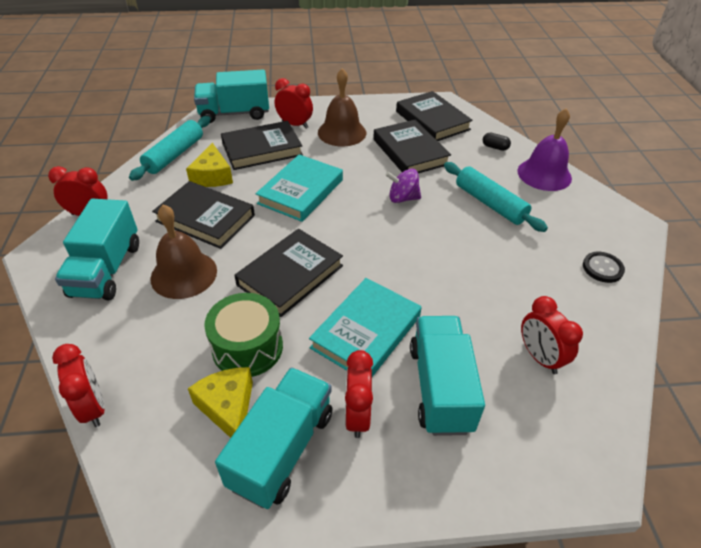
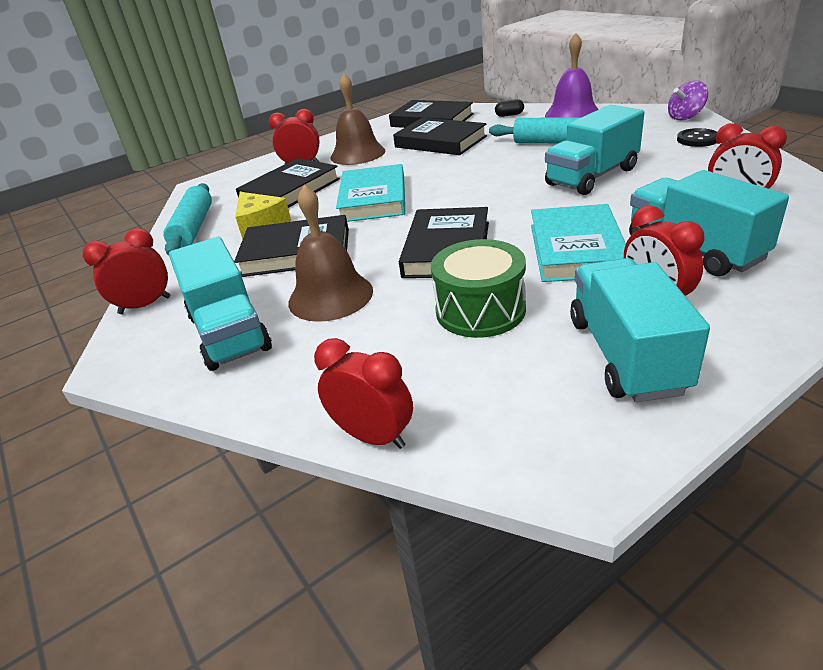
camera: 25 degrees left, 10 degrees down
yellow cheese [188,367,253,438] -> none
turquoise truck [194,70,269,123] -> turquoise truck moved to [545,105,645,195]
purple spinning top [386,169,421,203] -> purple spinning top moved to [668,80,708,120]

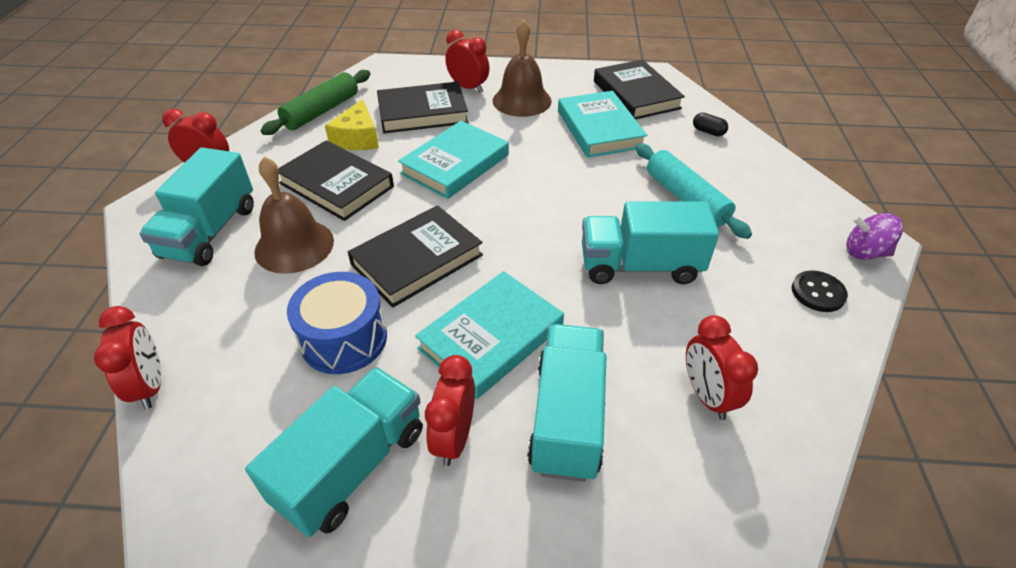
camera: 35 degrees right, 10 degrees up
turquoise rolling pin [163,183,212,256] -> green rolling pin [261,70,371,135]
black book [393,117,487,155] -> turquoise book [558,91,647,158]
green drum [431,239,526,338] -> blue drum [287,272,387,374]
purple bell [545,33,599,118] -> none

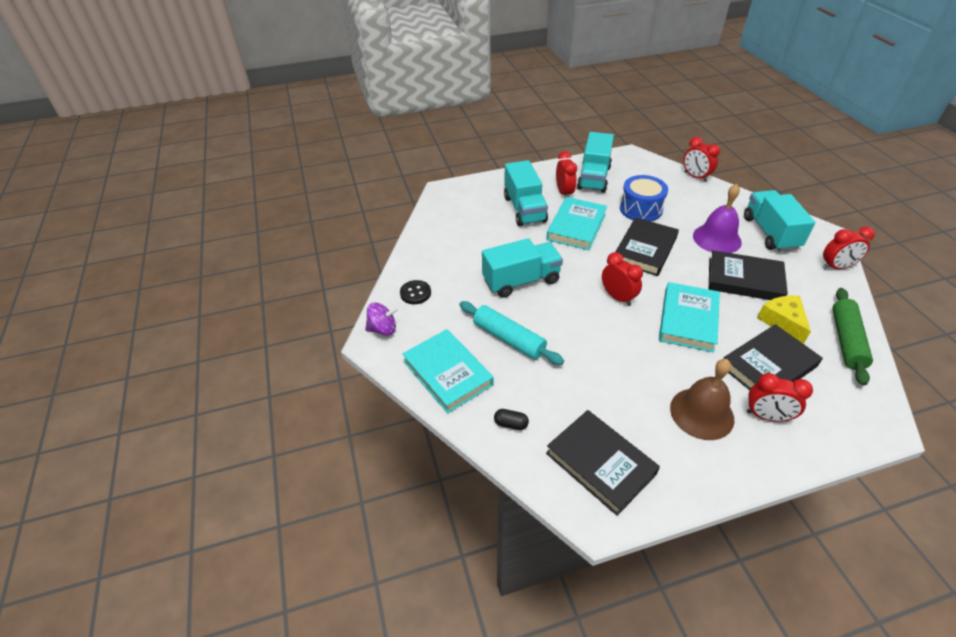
camera: 160 degrees right, 0 degrees up
brown bell [254,157,334,274] -> purple bell [693,184,742,253]
turquoise book [558,91,647,158] -> turquoise book moved to [402,329,494,413]
red clock [686,315,758,420] -> red clock moved to [602,252,643,306]

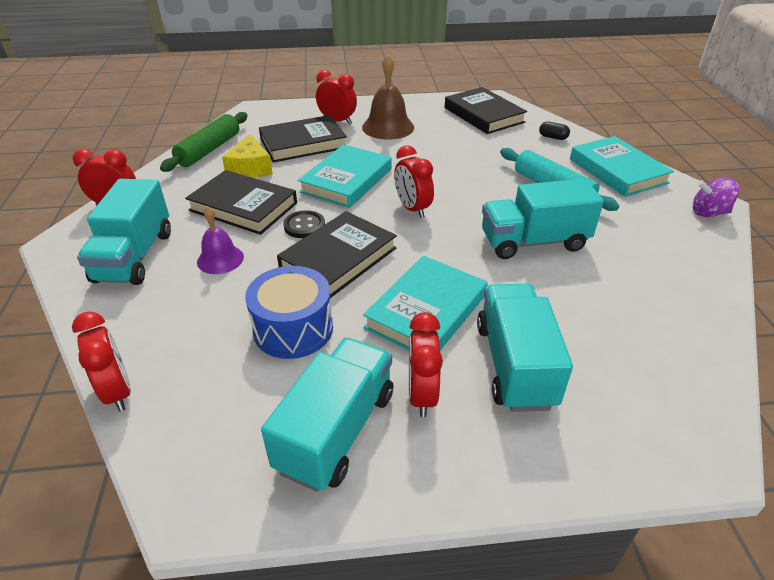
camera: 170 degrees left, 5 degrees down
black button [400,280,431,304] -> black button moved to [283,210,325,238]
purple bell [693,184,742,253] -> purple bell [197,206,244,274], size x0.63

